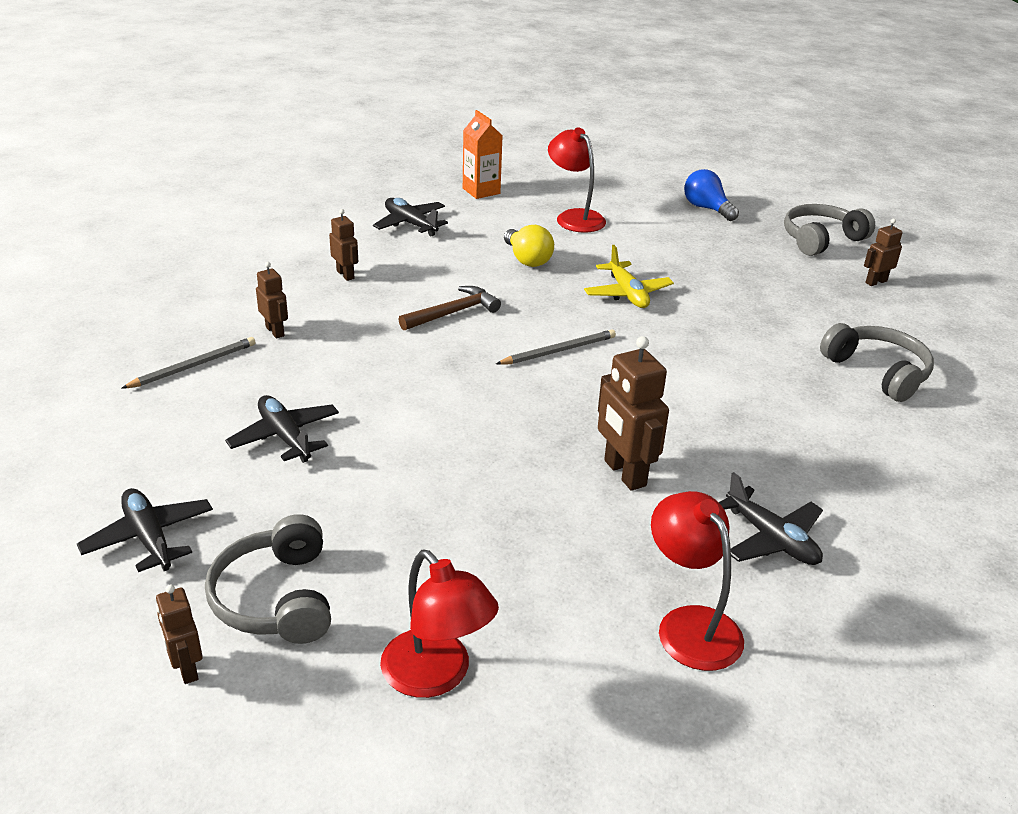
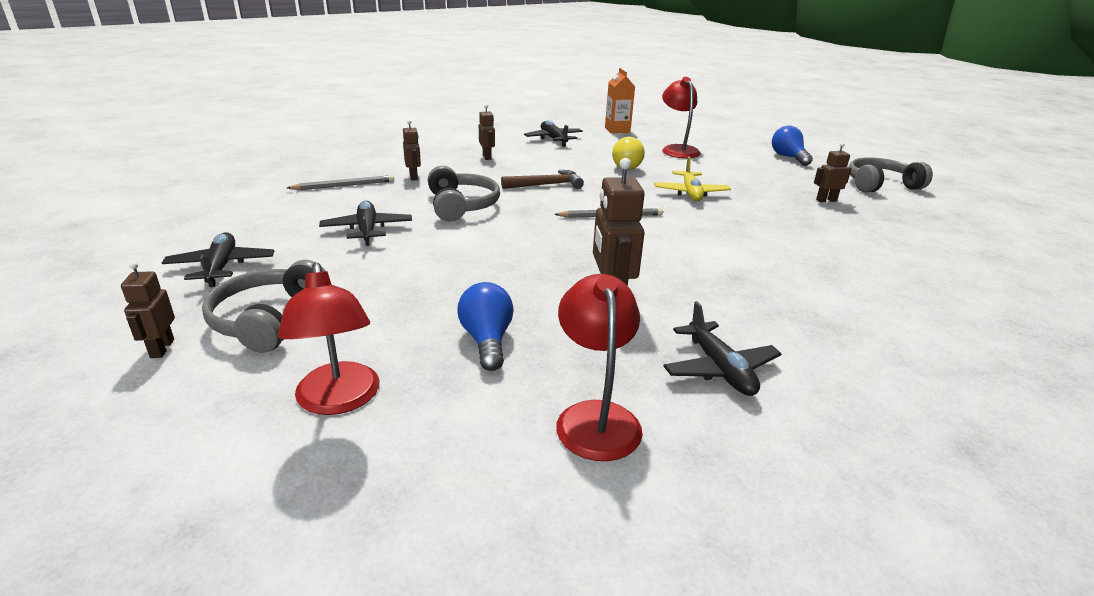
camera: 20 degrees right, 5 degrees down
grey headphones [820,323,934,402] -> grey headphones moved to [428,166,500,221]
brown robot [864,218,903,286] -> brown robot moved to [814,143,852,202]
none -> blue light bulb [458,282,514,371]

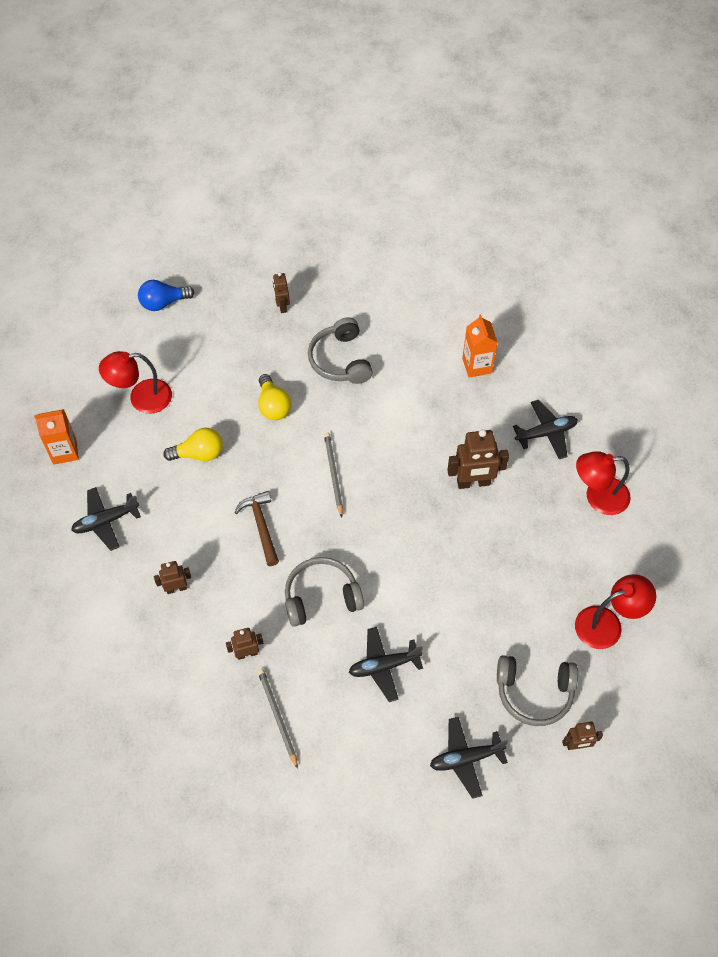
camera: 90 degrees left, 30 degrees up
blue light bulb [458,282,514,371] -> none
yellow plane [654,156,731,201] -> yellow light bulb [258,374,291,420]
grey headphones [849,157,933,192] -> grey headphones moved to [308,317,373,384]
none -> orange carton [462,314,498,378]

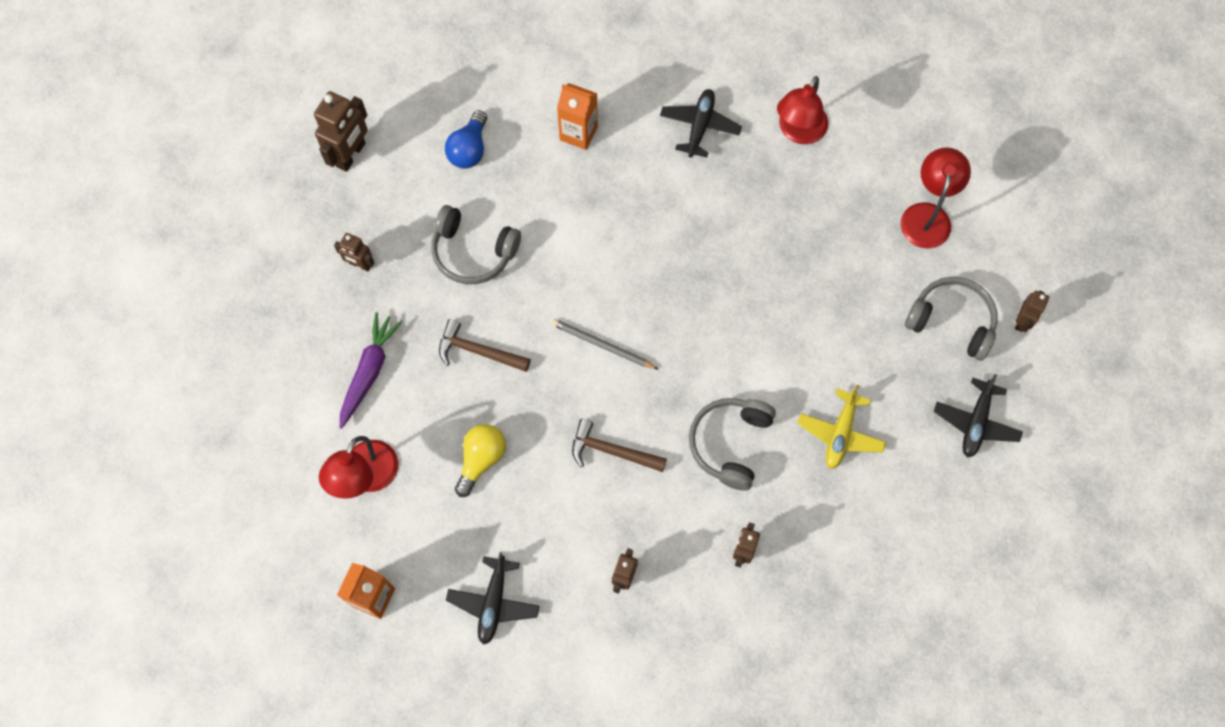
camera: 55 degrees left, 10 degrees up
blue light bulb [138,280,195,311] -> blue light bulb moved to [445,110,487,169]
yellow light bulb [258,374,291,420] -> brown hammer [439,319,531,372]
grey pencil [258,669,298,769] -> none
black plane [349,627,423,702] -> yellow plane [797,385,886,469]
brown robot [447,429,509,489] -> brown robot moved to [314,91,368,172]
grey headphones [497,655,578,726] -> grey headphones turned 105 degrees counterclockwise [905,277,998,361]
none -> purple carrot [340,312,403,429]

